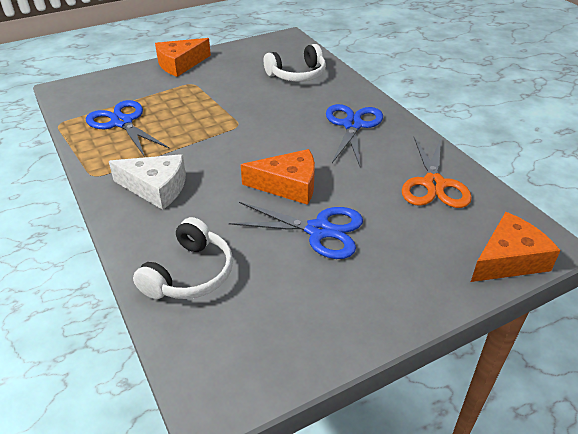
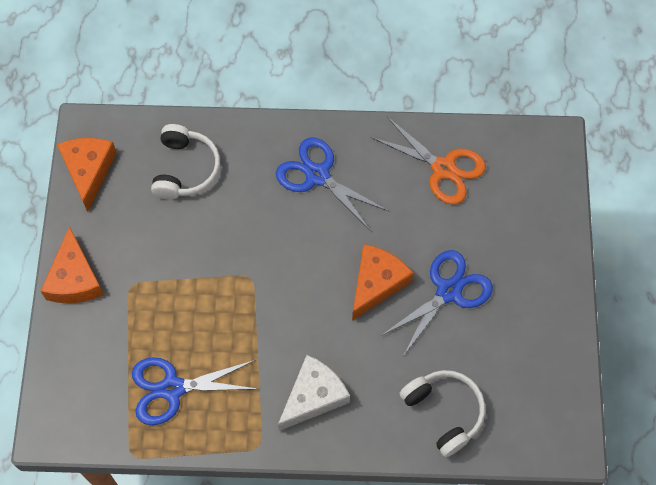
camera: 60 degrees left, 25 degrees up
orange cheese [471,212,561,282] -> orange cheese moved to [57,138,117,212]

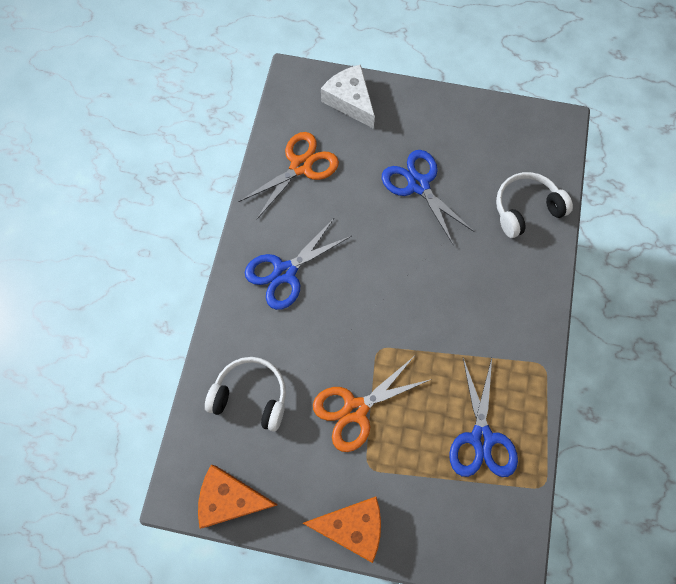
camera: 80 degrees left, 5 degrees up
white cheese [278,355,350,431] -> white cheese moved to [321,65,375,129]
orange cheese [352,244,413,321] -> none
none -> orange scissors [313,357,431,452]

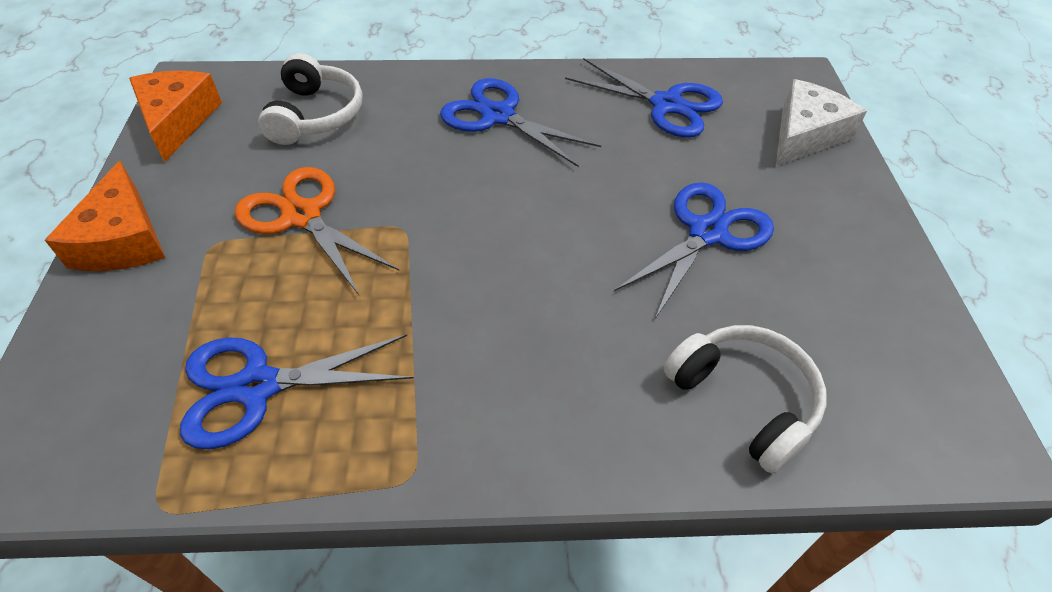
camera: 75 degrees right, 20 degrees down
orange scissors [238,132,339,220] -> blue scissors [565,58,723,138]

